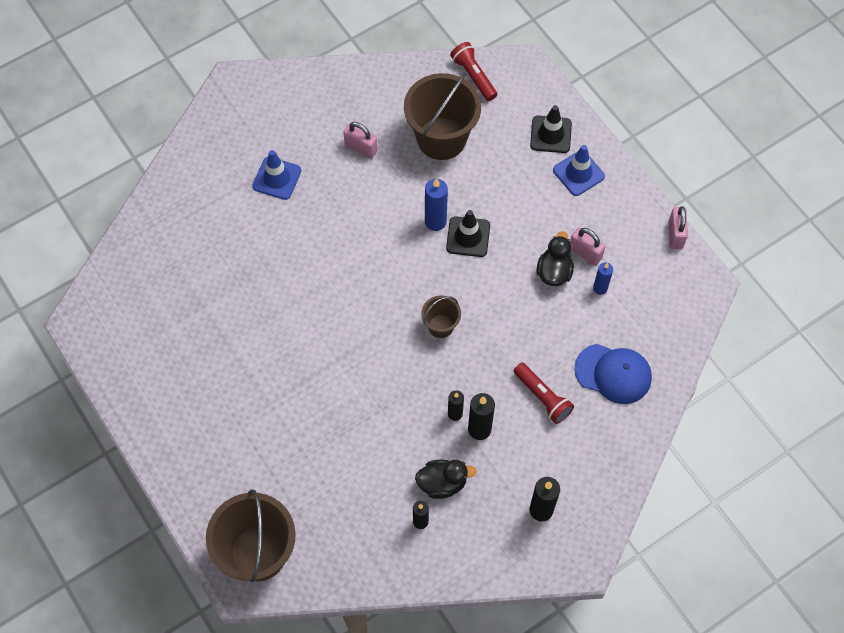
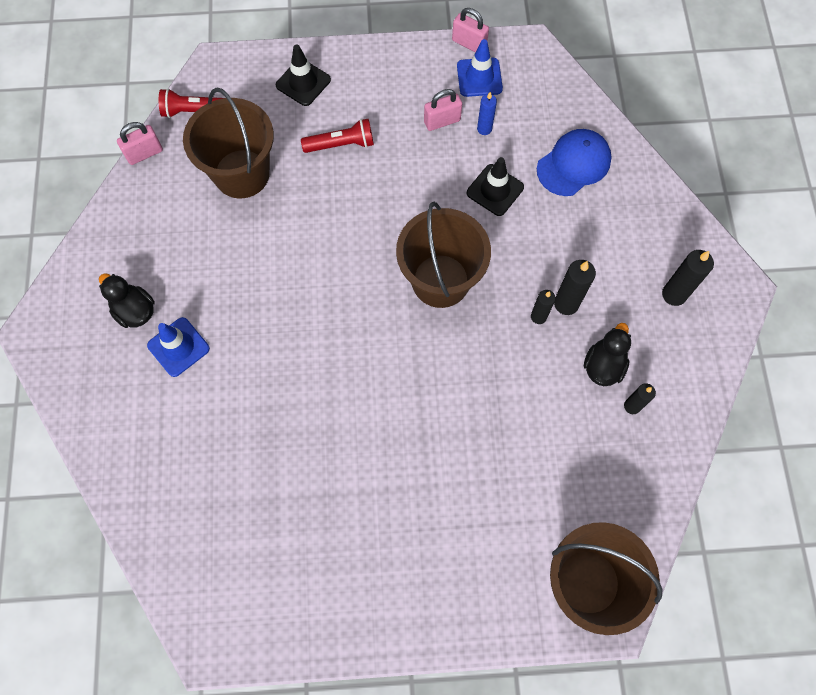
camera: 60 degrees left, 5 degrees up
pink padlock [343,122,378,159] -> pink padlock moved to [117,122,163,165]
brown bucket [421,295,461,338] -> brown bucket [396,202,491,308], size x2.04
blue candle [425,178,448,231] -> none
black traffic cone [446,210,490,257] -> black traffic cone moved to [467,157,524,216]
red flashlight [514,363,574,424] -> red flashlight moved to [301,118,374,153]
black duck [536,231,574,286] -> black duck moved to [99,273,155,328]
blue traffic cone [553,145,605,196] -> blue traffic cone moved to [457,39,503,97]

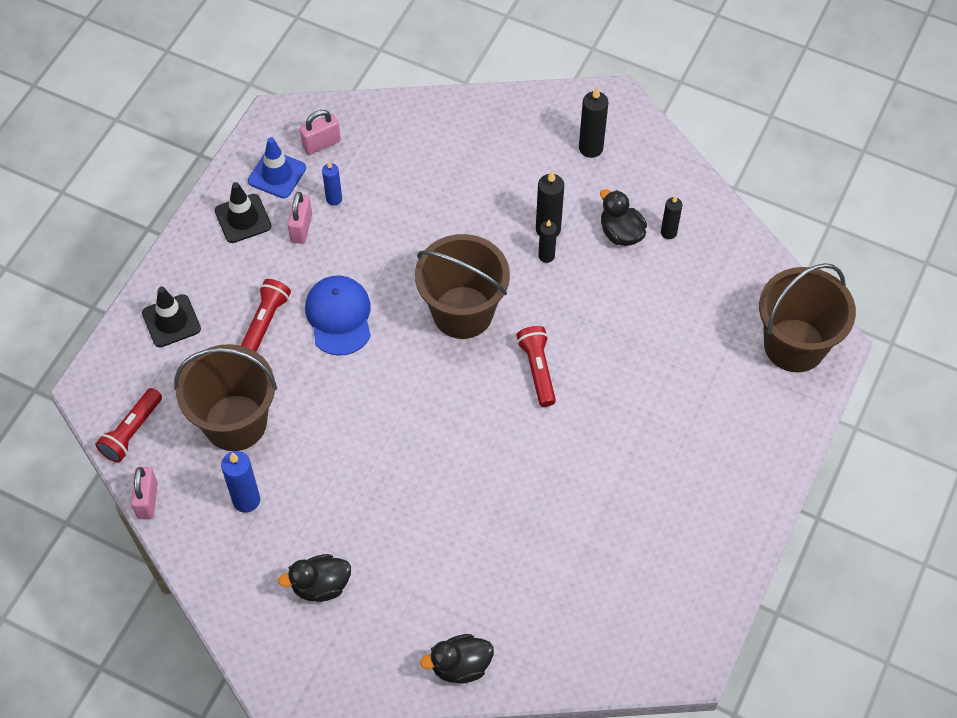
camera: 60 degrees left, 10 degrees down
blue traffic cone [147,317,210,377] -> none
pink padlock [452,8,489,52] -> pink padlock moved to [300,110,341,155]
black traffic cone [467,157,524,216] -> black traffic cone moved to [215,182,271,243]
blue cap [537,129,612,196] -> blue cap moved to [305,276,371,355]
none -> blue candle [221,451,260,513]
none -> black duck [420,634,494,684]
none -> red flashlight [516,326,556,407]

